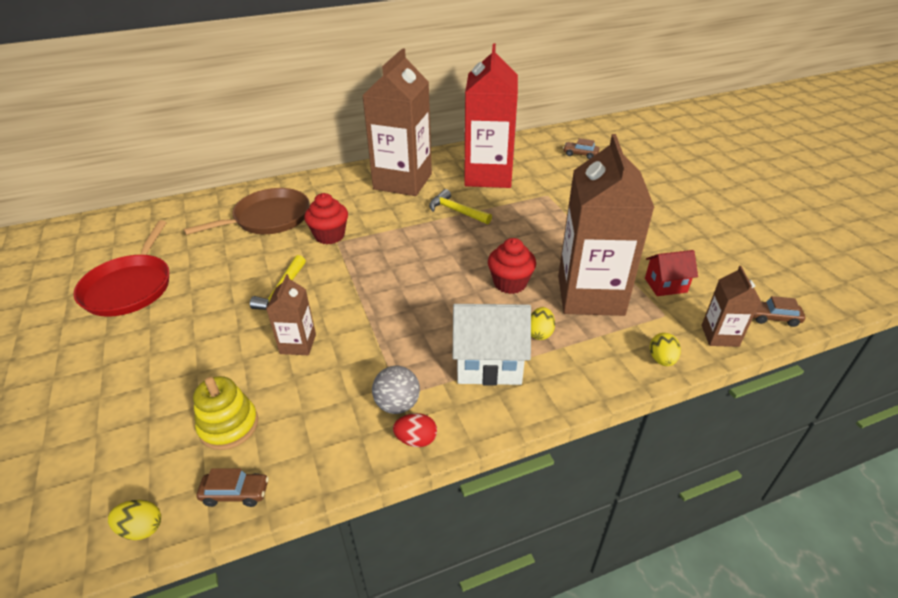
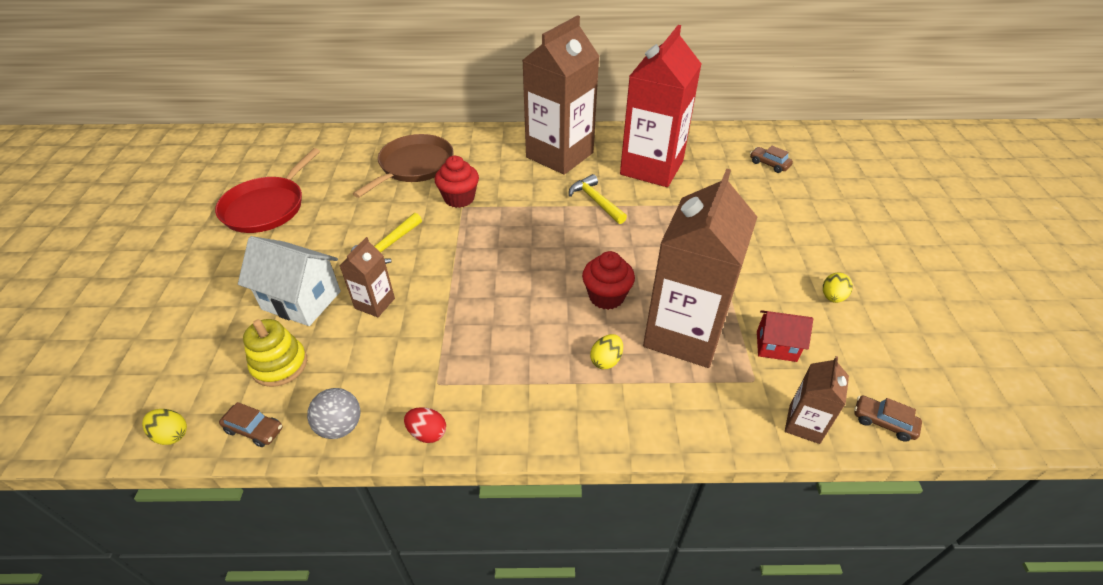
camera: 20 degrees right, 5 degrees up
brown pan [184,188,310,235] -> brown pan turned 45 degrees counterclockwise [353,134,454,198]
grey ball [372,366,420,414] -> grey ball moved to [307,388,361,439]
white house [453,304,531,386] -> white house moved to [238,236,341,326]
yellow egg [650,333,681,366] -> yellow egg moved to [823,273,853,303]

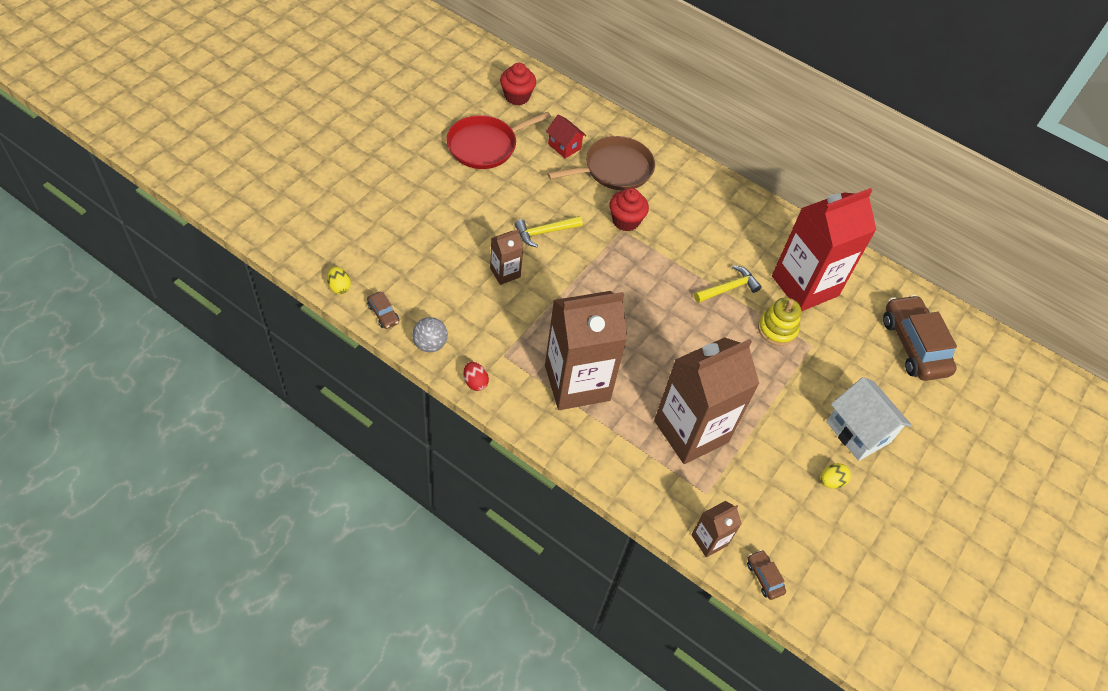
camera: 30 degrees right, 10 degrees up
white house [238,236,341,326] -> white house moved to [826,377,912,461]
yellow stacking toy [243,319,307,387] -> yellow stacking toy moved to [758,297,801,346]
brown carton [522,15,599,175] -> brown carton moved to [545,291,627,410]
yellow hammer [569,174,627,224] -> yellow hammer turned 60 degrees clockwise [694,265,761,303]
red cupcake [582,251,635,310] -> red cupcake moved to [500,63,536,105]
yellow egg [590,334,623,369] -> none
brown car [750,146,793,173] -> brown car [883,295,957,381], size x2.27
red house [757,310,813,362] -> red house moved to [546,114,587,159]

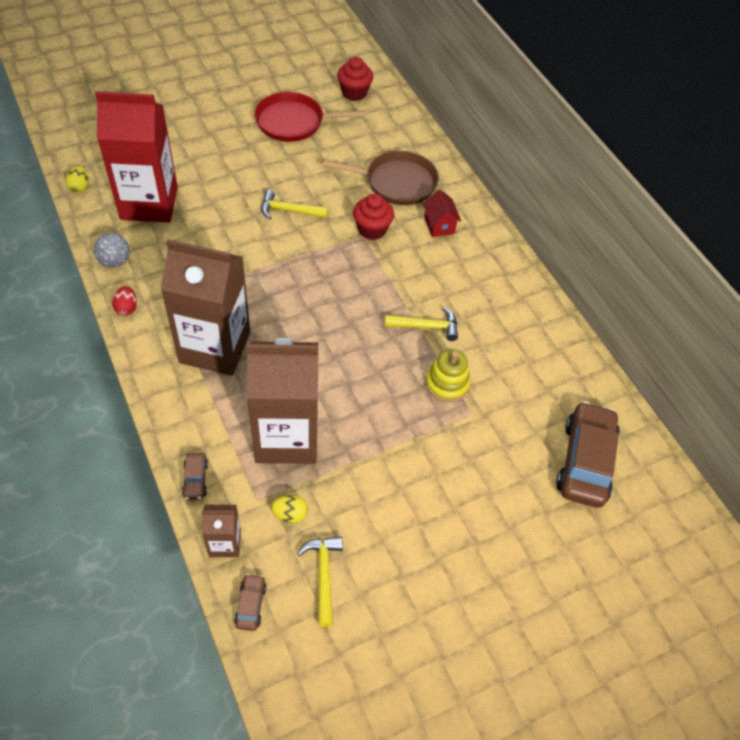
camera: 30 degrees right, 0 degrees up
brown car [367,292,399,329] -> brown car moved to [182,453,208,500]
brown carton [490,229,523,285] -> none
red house [546,114,587,159] -> red house moved to [423,190,461,237]
red carton [772,188,876,312] -> red carton moved to [95,91,178,223]
yellow egg [820,463,851,489] -> yellow egg moved to [271,495,308,523]
white house [826,377,912,461] -> none
none -> yellow hammer [297,537,343,627]

